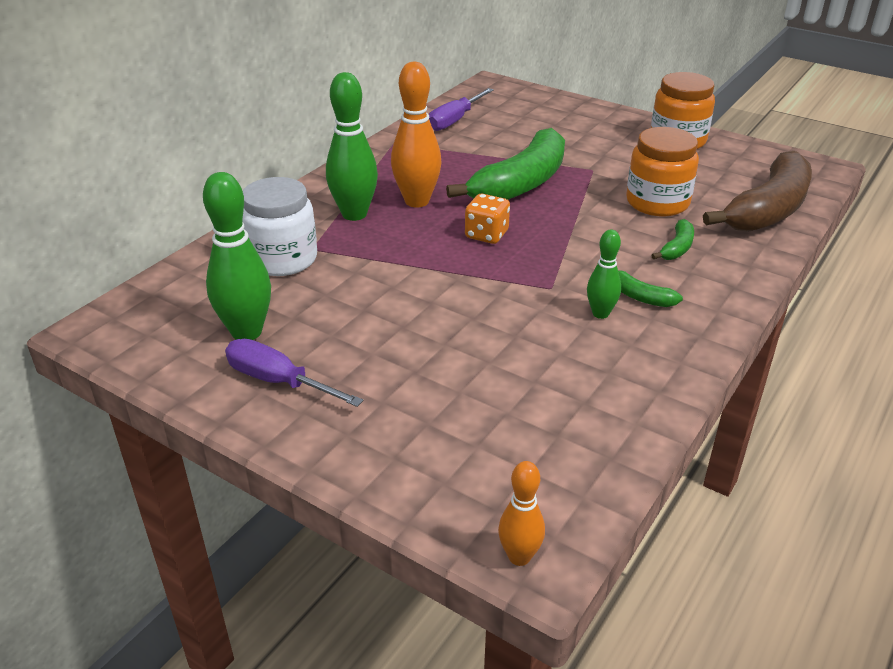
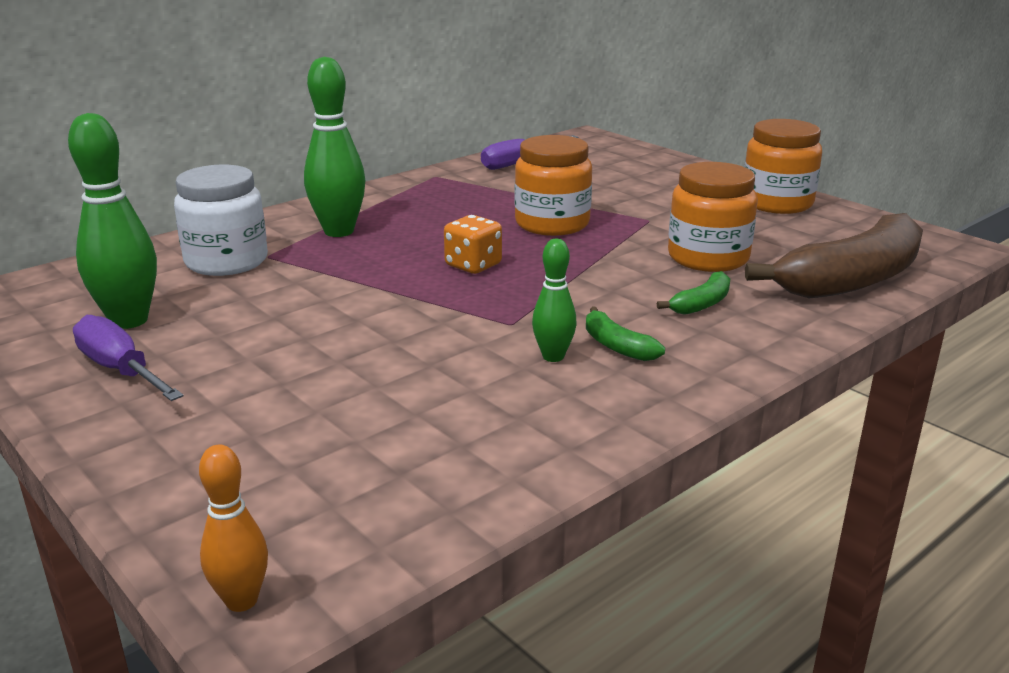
camera: 15 degrees right, 10 degrees down
orange bowling pin [391,62,442,207] -> none
green banana [446,128,565,200] -> orange jar [515,135,592,236]

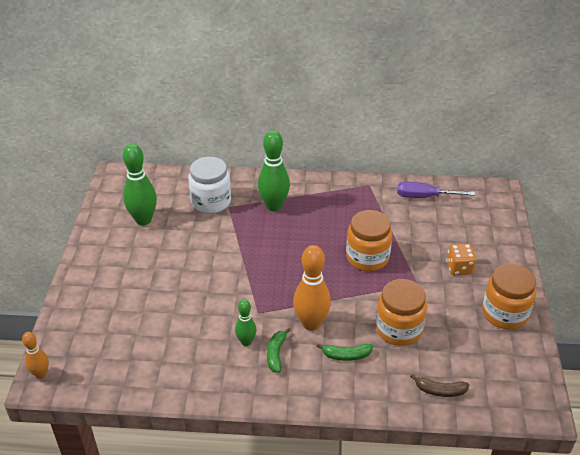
camera: 45 degrees right, 15 degrees up
purple screwdriver [73,315,184,401] -> none
orange dice [444,215,502,274] -> orange dice moved to [446,244,476,275]
brown banana [745,213,923,298] -> brown banana [410,374,469,397], size x0.43
none -> orange bowling pin [293,245,331,331]

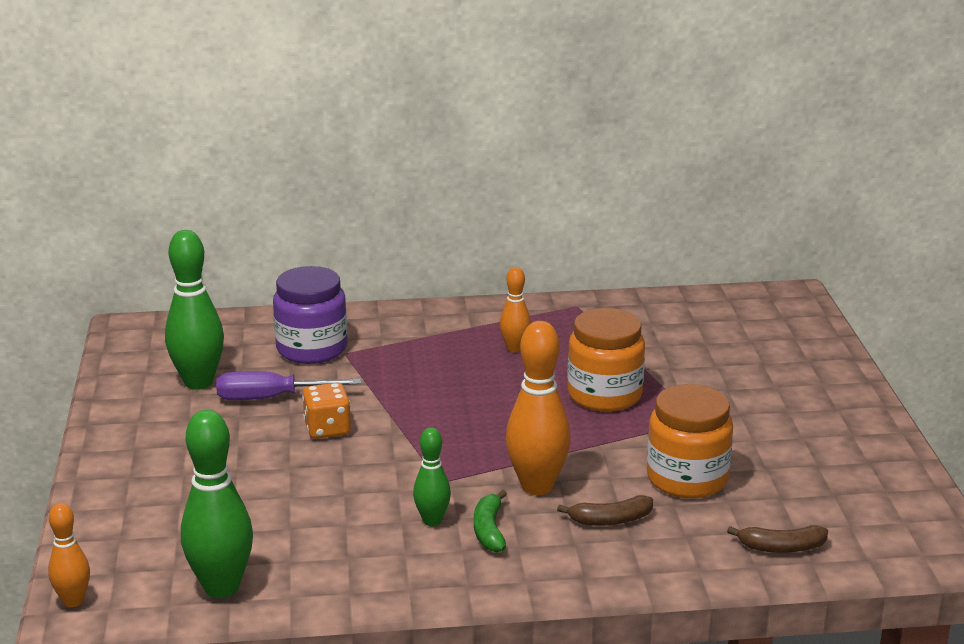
camera: 10 degrees left, 15 degrees down
white jar [188,157,231,214] -> purple jar [273,266,347,364]
green bowling pin [258,130,290,211] -> green bowling pin moved to [181,410,253,598]
green banana [317,343,373,361] -> brown banana [557,495,653,526]
purple screwdriver [397,182,475,198] -> purple screwdriver moved to [216,371,361,400]
orange dice [446,244,476,275] -> orange dice moved to [302,383,351,439]
orange jar [482,264,536,329] -> none
none -> orange bowling pin [500,267,531,352]

